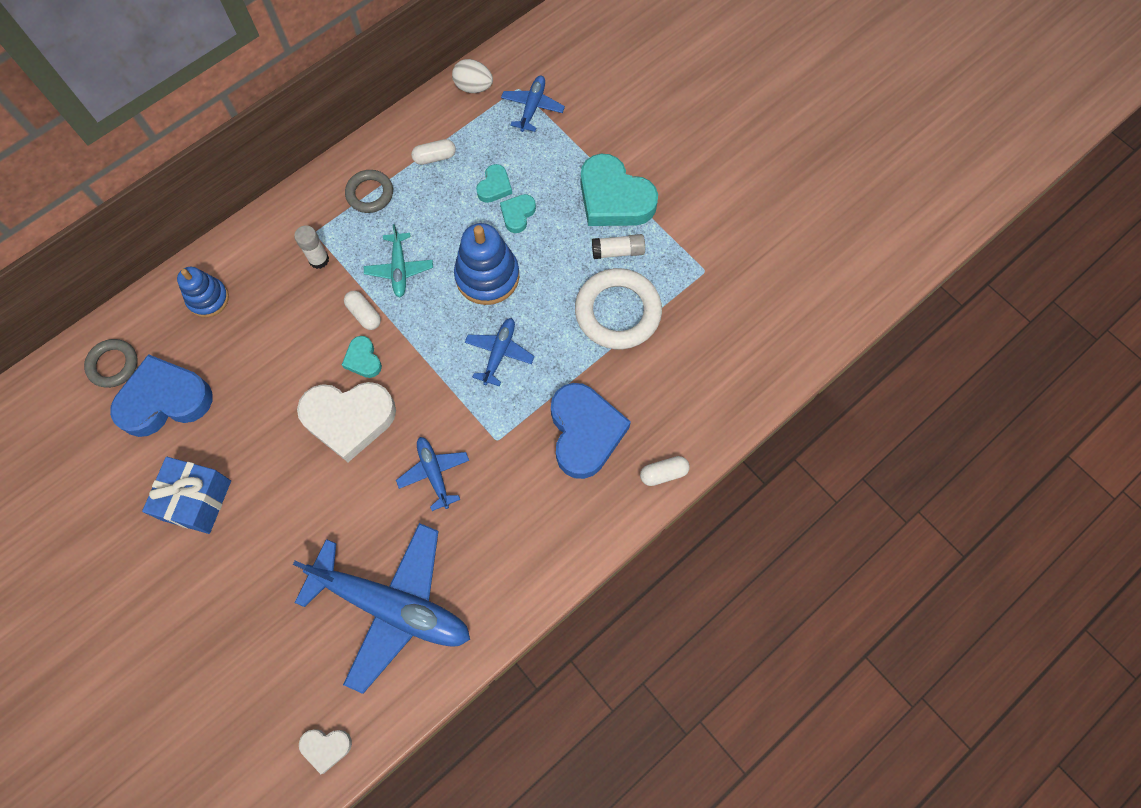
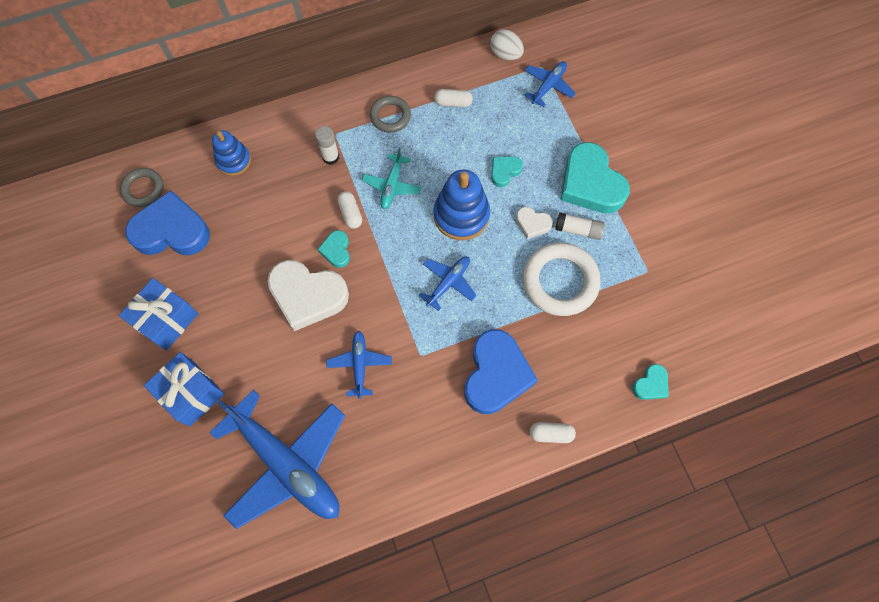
camera: 20 degrees right, 0 degrees up
white heart [299,729,352,774] -> white heart moved to [516,207,553,239]
turquoise heart [476,164,512,203] -> turquoise heart moved to [632,364,669,400]
none -> blue gift [144,352,225,427]

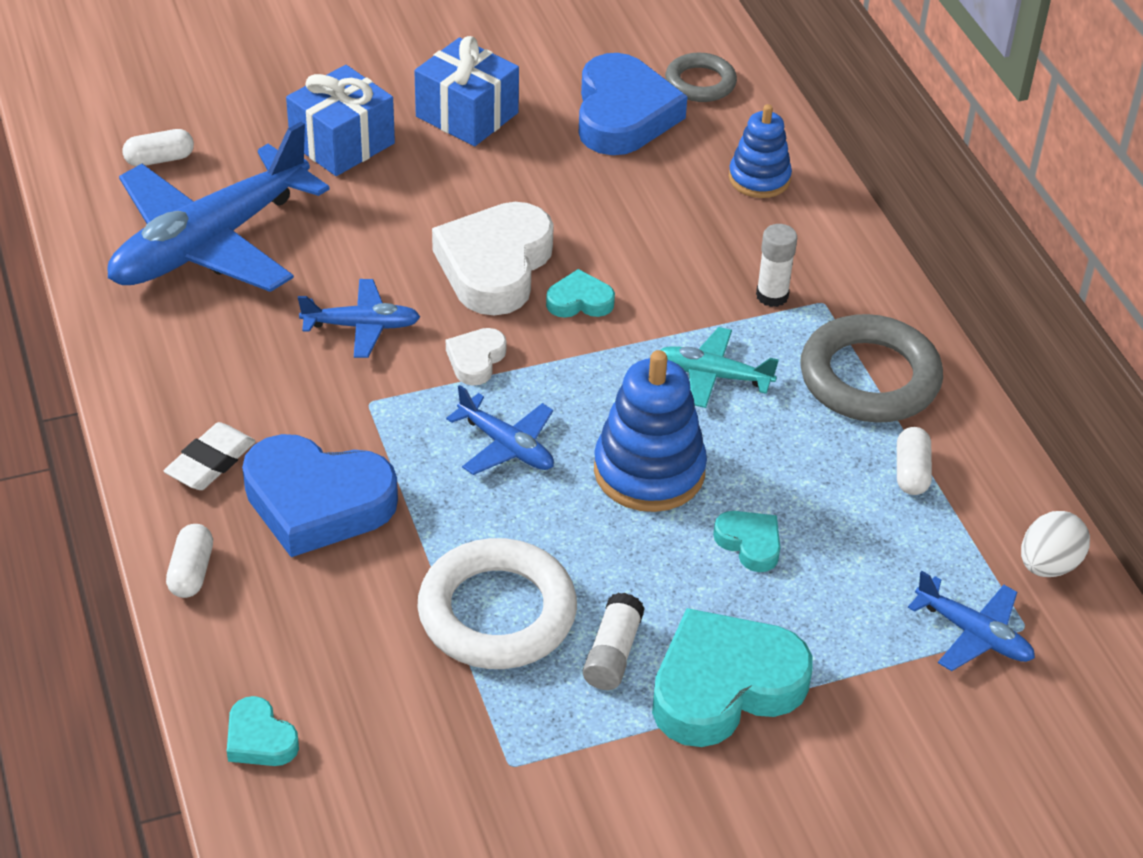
camera: 90 degrees right, 25 degrees down
white capsule [337,191,362,229] -> white capsule moved to [122,129,194,166]
grey ring [370,96,411,133] -> grey ring [800,314,943,423], size x1.72
white heart [516,207,553,239] -> white heart moved to [446,328,506,386]
none -> white eraser [164,422,256,490]

